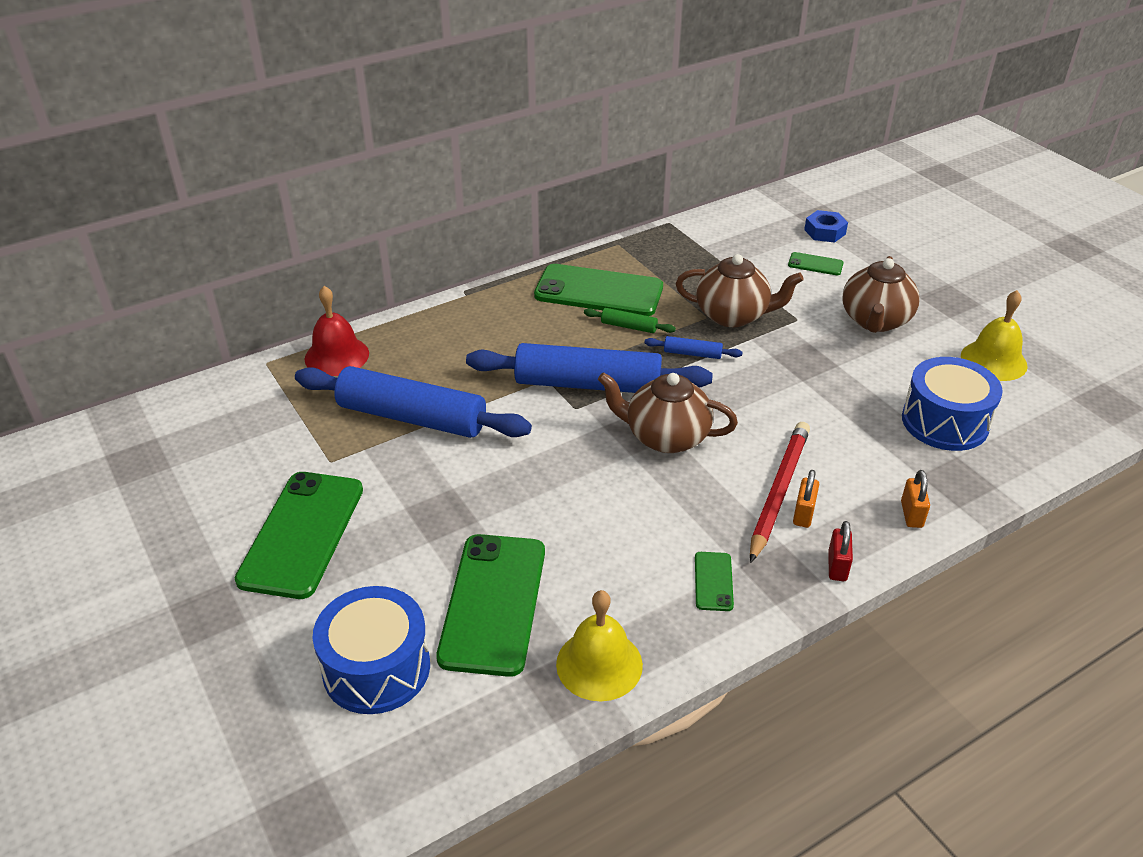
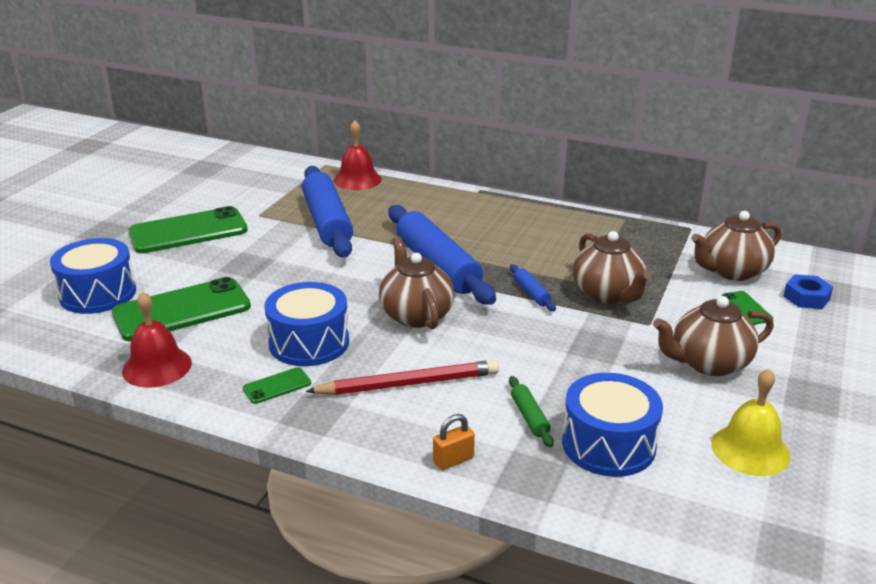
camera: 55 degrees right, 10 degrees down
green phone [534,264,663,316] -> none
yellow bell [556,590,643,701] -> red bell [122,291,192,388]
green rolling pin [584,308,676,333] -> green rolling pin moved to [509,376,554,447]
orange padlock [793,470,819,528] -> none
red padlock [828,521,853,581] -> none
none -> blue drum [265,282,349,366]
none -> brown teapot [691,211,781,281]

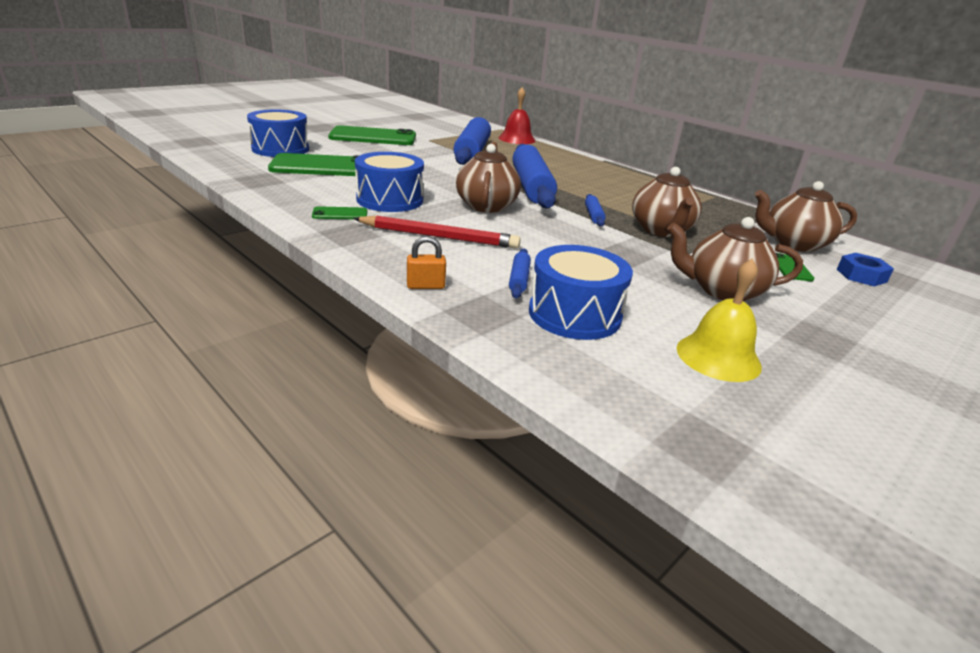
camera: 20 degrees right, 0 degrees up
red bell [122,291,192,388] -> none
green rolling pin [509,376,554,447] -> blue rolling pin [509,248,531,298]

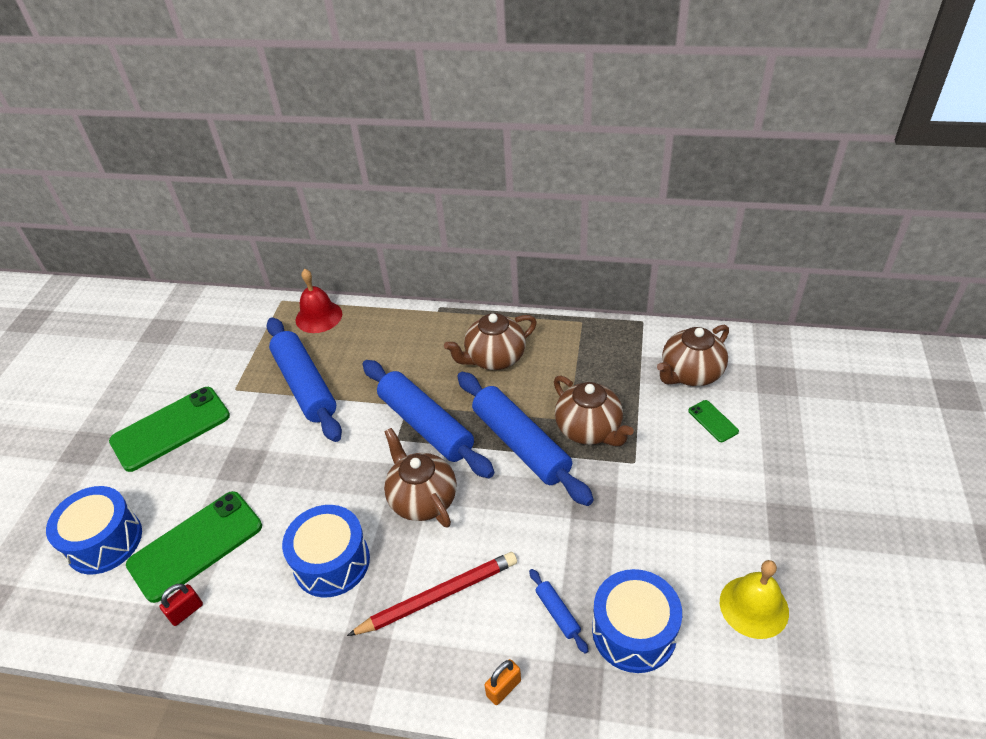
camera: 30 degrees left, 15 degrees up
green phone [312,206,367,219] -> none
blue rolling pin [585,194,606,227] -> blue rolling pin [457,372,594,506], size x2.42
brown teapot [667,217,803,301] -> brown teapot moved to [444,313,537,370]
blue nut [837,253,894,286] -> none
none -> red padlock [159,584,203,626]

